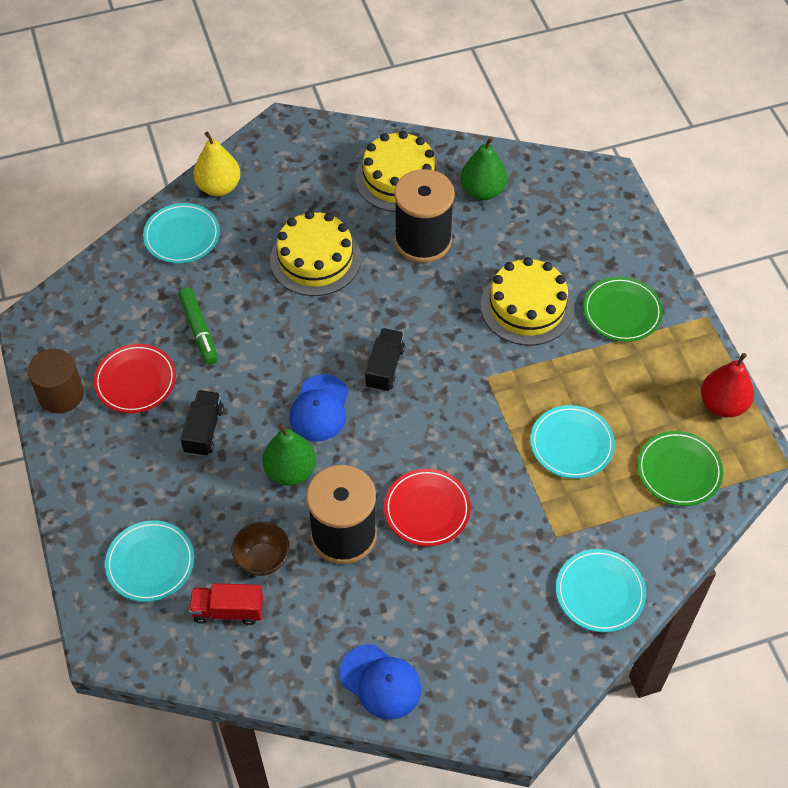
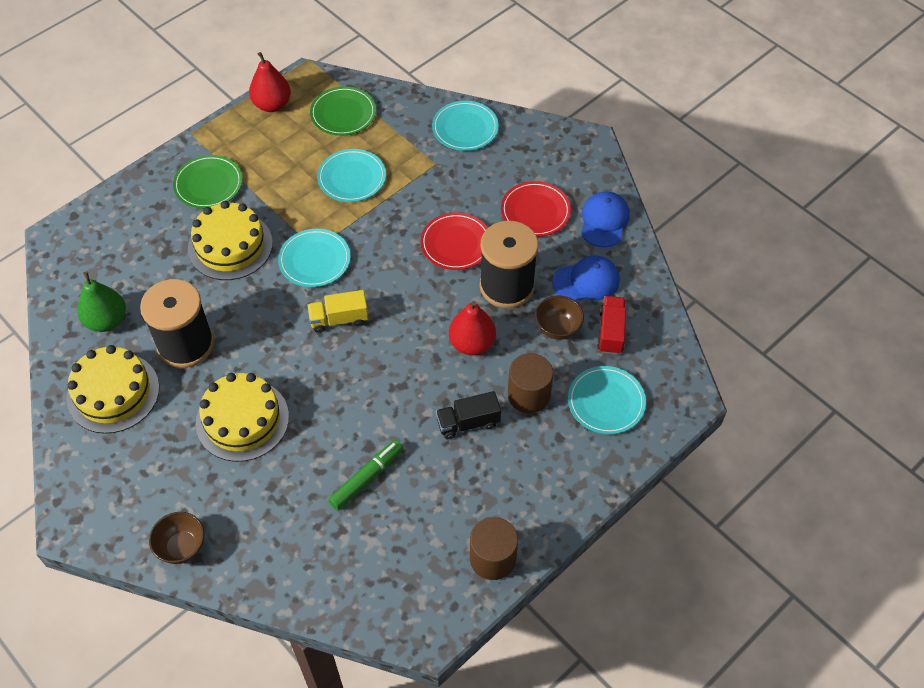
camera: 115 degrees left, 0 degrees up
red plate [94,344,176,413] -> red plate moved to [501,181,571,237]
turquoise plate [143,203,220,263] -> turquoise plate moved to [278,229,351,287]
red truck [189,583,263,625] -> red truck turned 150 degrees counterclockwise [597,296,626,354]
yellow pear [194,131,241,196] -> brown bowl [149,512,204,564]
green pear [262,423,316,486] -> red pear [449,301,496,355]
blue cap [289,374,349,442] -> blue cap moved to [552,256,620,301]
black truck [365,328,405,392] -> yellow truck [307,290,368,333]
none -> brown cylinder [508,353,553,413]

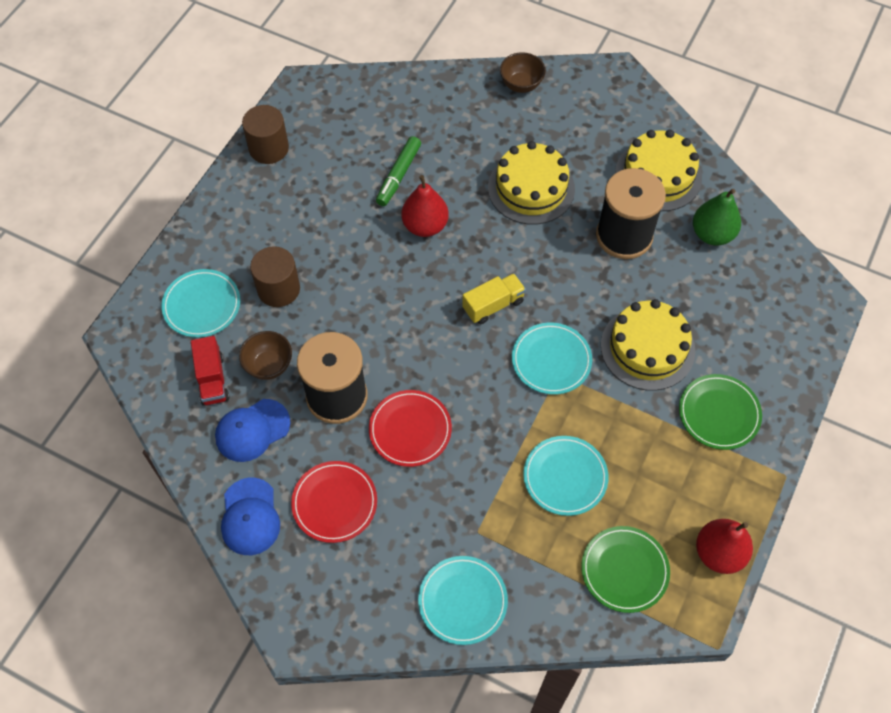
camera: 160 degrees right, 5 degrees up
black truck [436,391,501,439] -> none
red pear [449,301,496,355] -> red pear moved to [401,175,449,237]

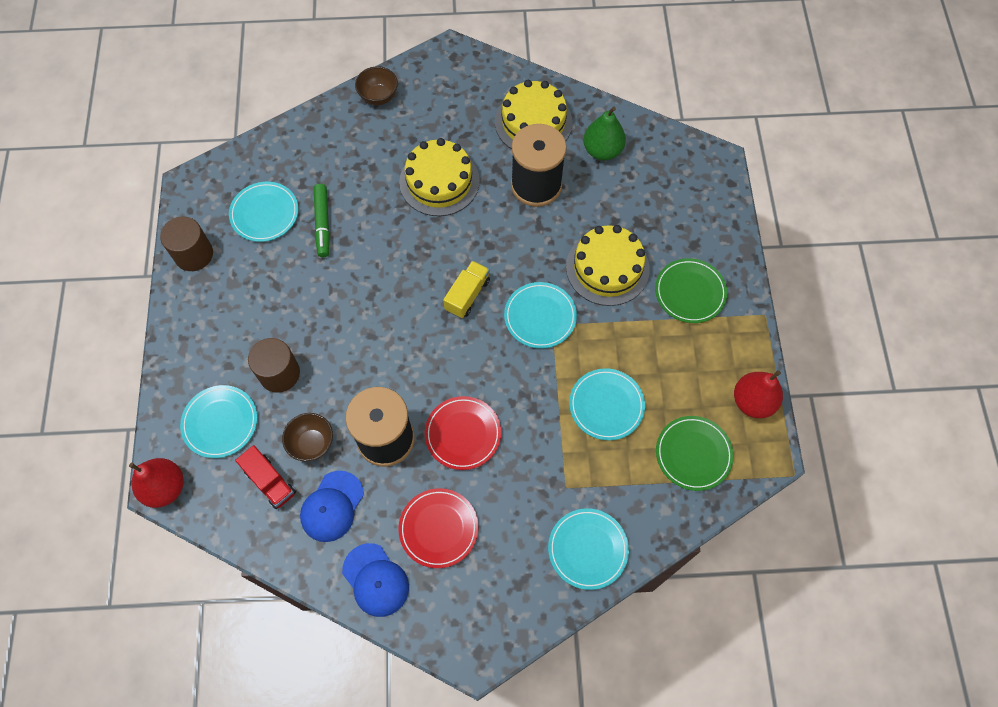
camera: 30 degrees left, 5 degrees up
red pear [401,175,449,237] -> red pear moved to [129,458,184,508]
none -> turquoise plate [229,182,299,242]

